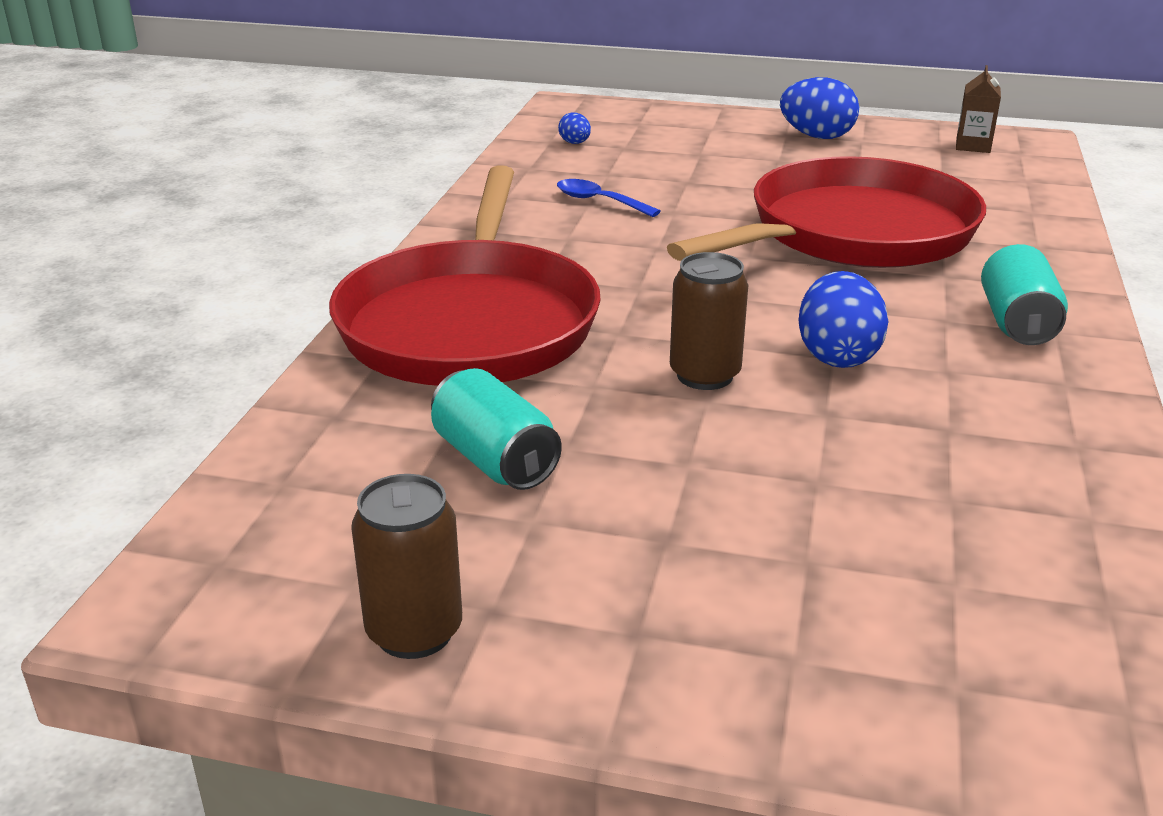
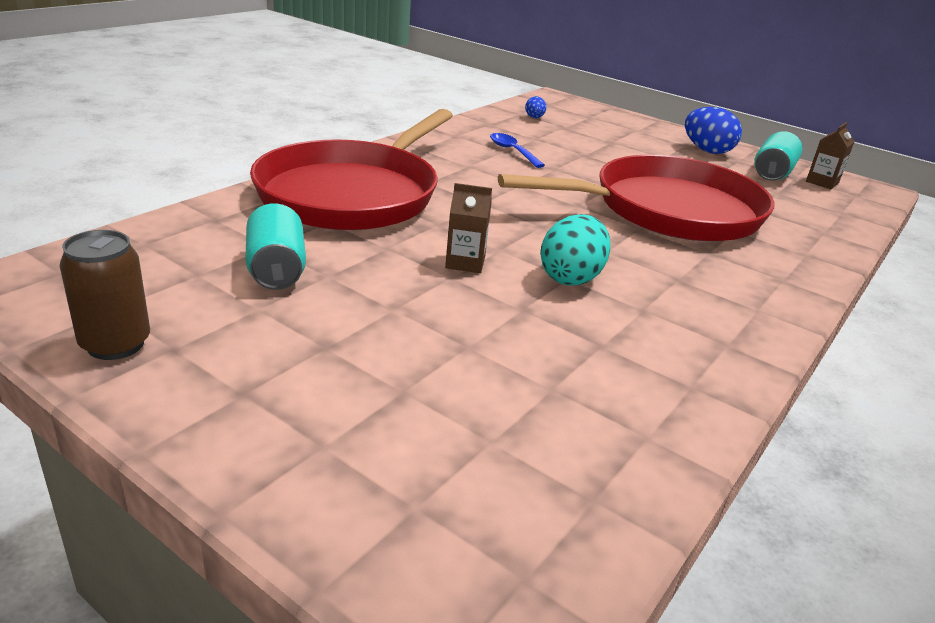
camera: 20 degrees right, 0 degrees up
brown can [670,252,748,390] -> brown carton [445,183,492,273]
blue egg [798,271,888,368] -> turquoise egg [540,214,611,286]
turquoise can [981,244,1068,345] -> turquoise can moved to [754,131,802,181]

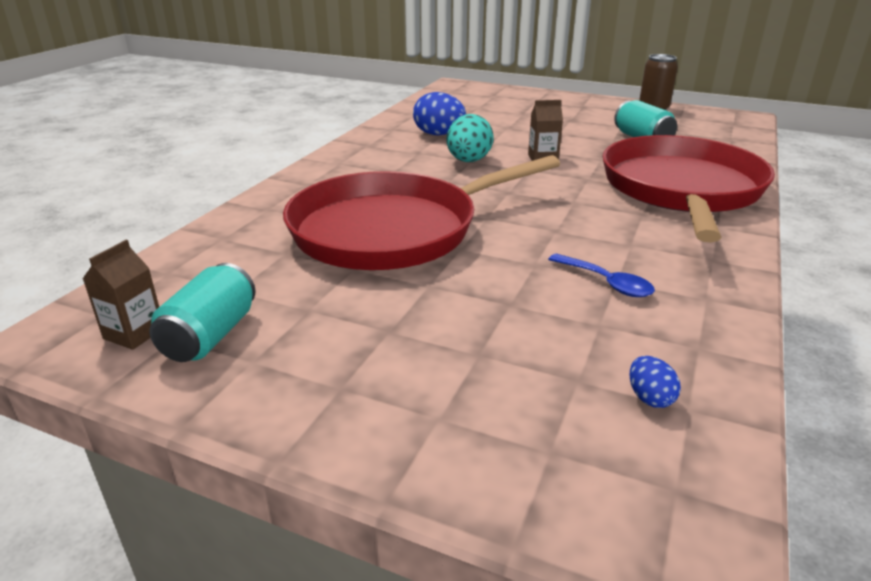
camera: 170 degrees right, 0 degrees up
blue egg [685,107,742,154] -> blue egg moved to [413,92,466,135]

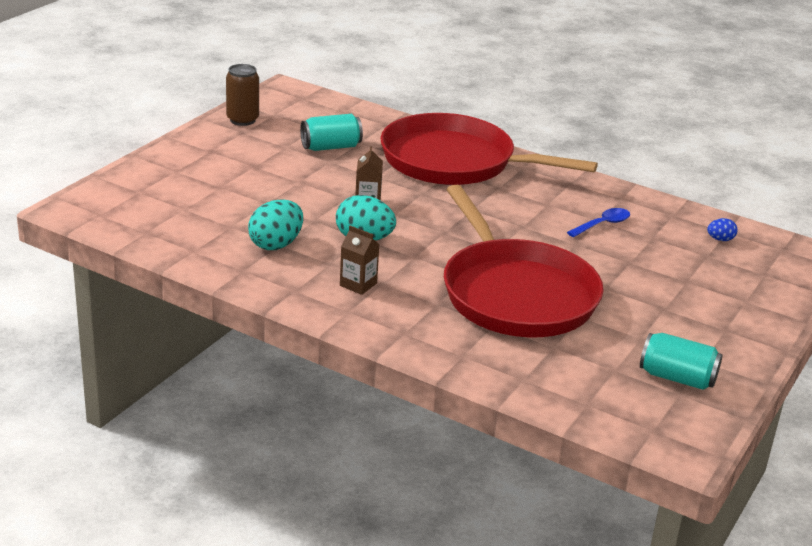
camera: 85 degrees left, 0 degrees up
brown carton [83,240,159,350] -> brown carton moved to [340,226,379,295]
blue egg [413,92,466,135] -> turquoise egg [248,199,303,250]

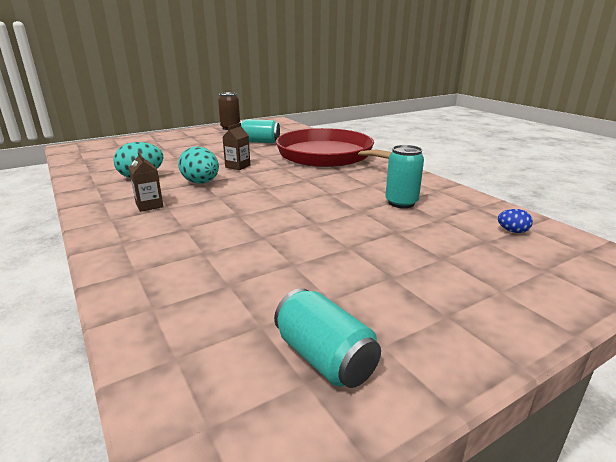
camera: 30 degrees right, 5 degrees down
red pan [444,185,604,337] -> none
blue spoon [567,208,630,237] -> turquoise can [385,145,424,208]

